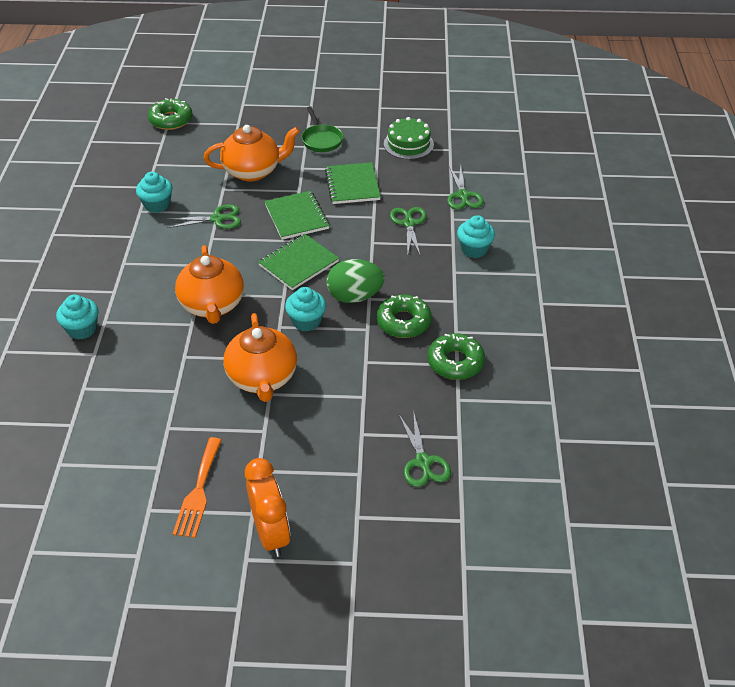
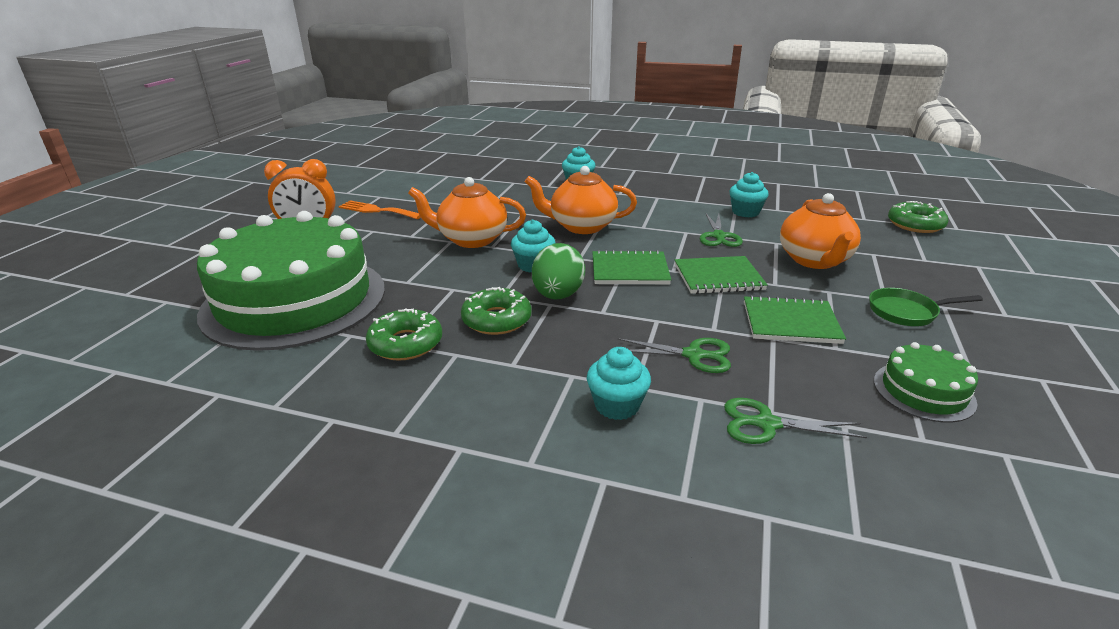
camera: 105 degrees right, 15 degrees down
green notebook [258,234,339,290] -> green notebook turned 60 degrees counterclockwise [592,250,671,284]
green scissors [399,410,451,487] -> green cake [197,211,385,351]

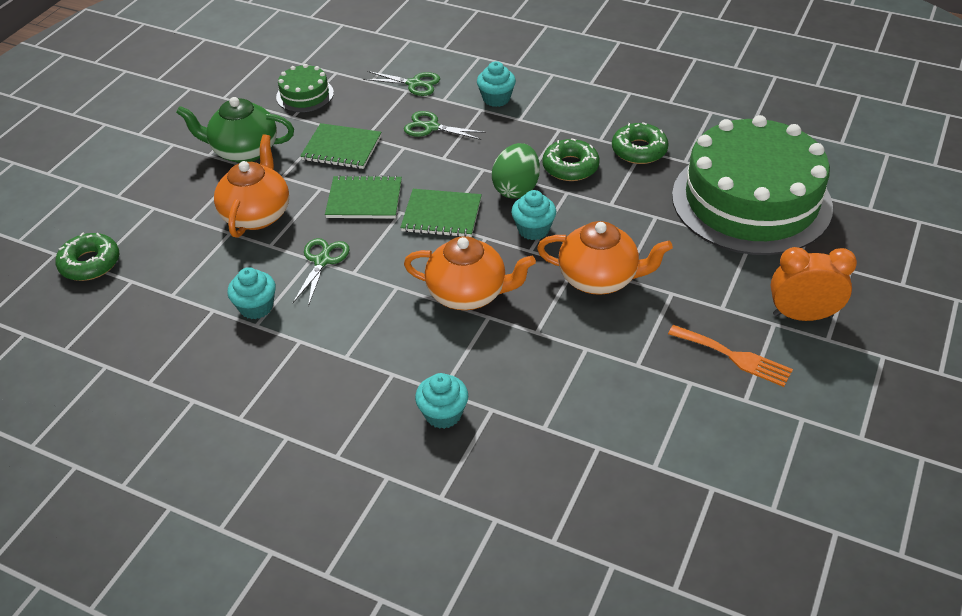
camera: 170 degrees left, 15 degrees up
green pan [869,288,983,326] -> green teapot [176,97,294,163]

